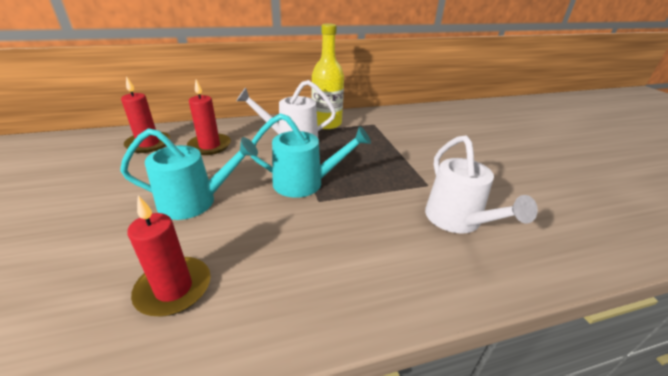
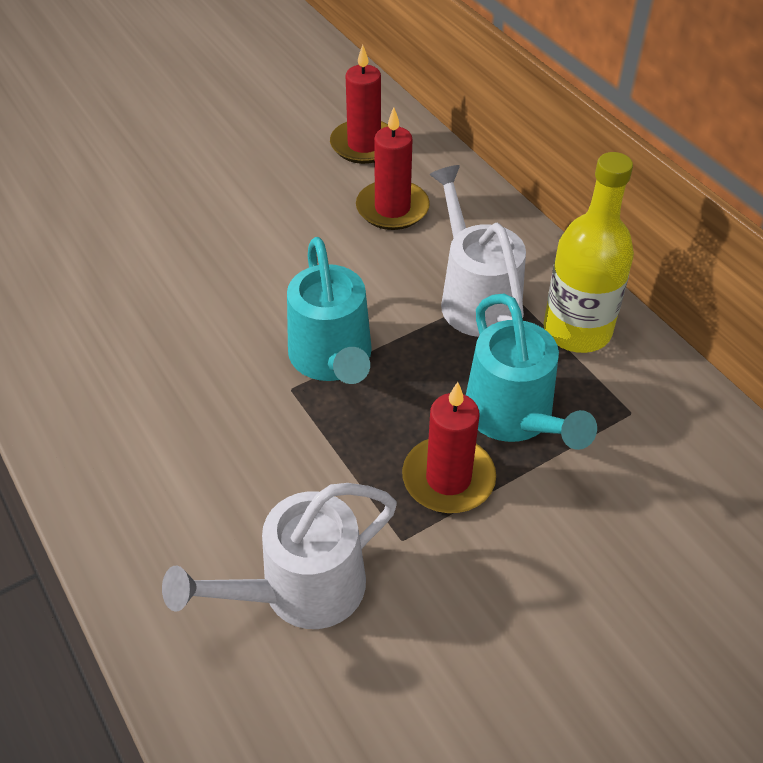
camera: 75 degrees right, 15 degrees up
turquoise watering can [120,128,258,220] -> turquoise watering can moved to [466,293,597,450]
red candle [127,195,210,316] -> red candle moved to [402,382,496,513]

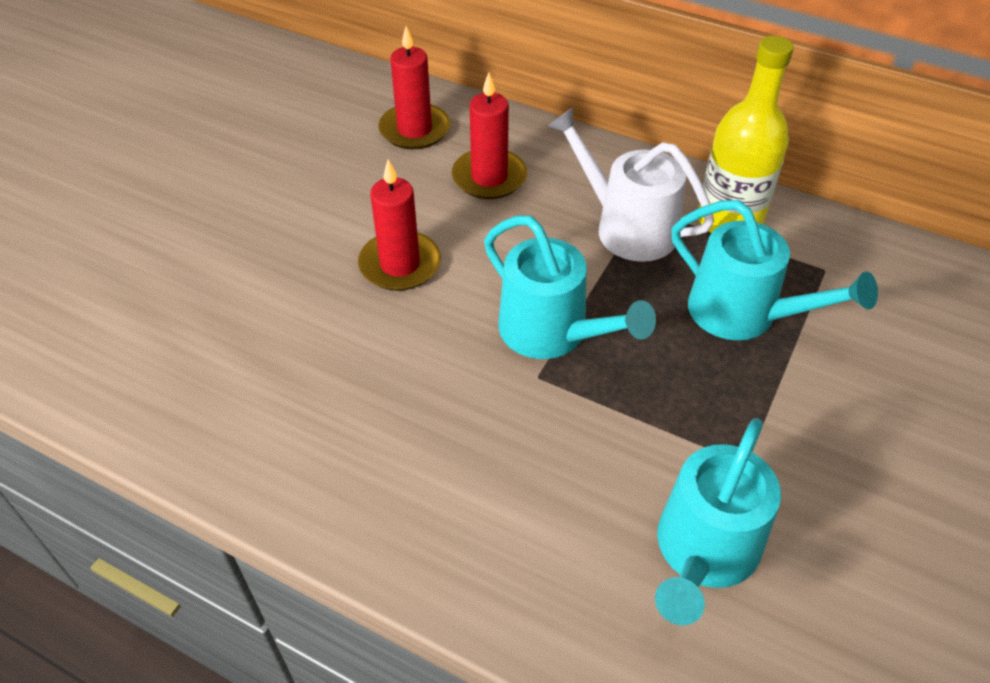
camera: 30 degrees left, 0 degrees up
white watering can [162,483,397,629] -> turquoise watering can [655,418,781,625]
red candle [402,382,496,513] -> red candle moved to [358,159,441,291]

